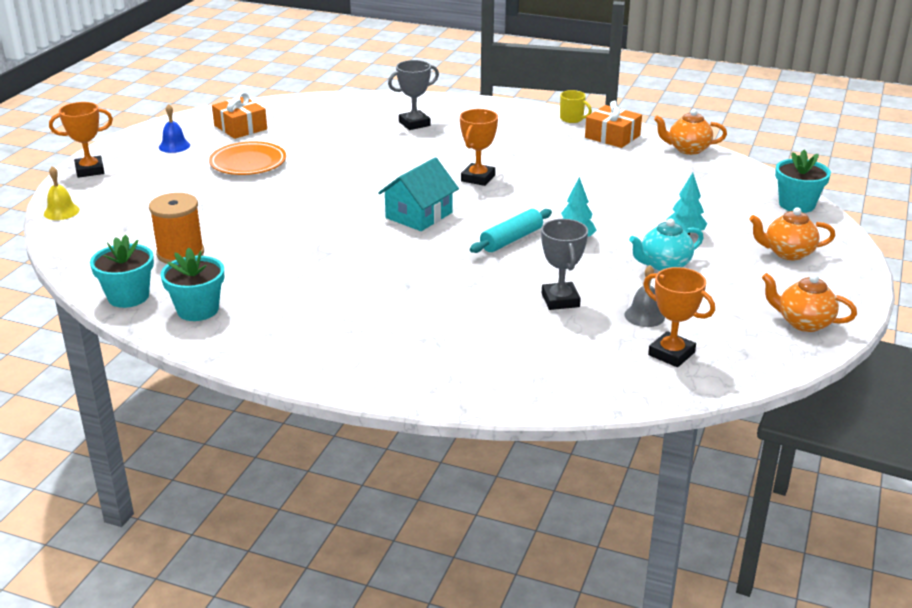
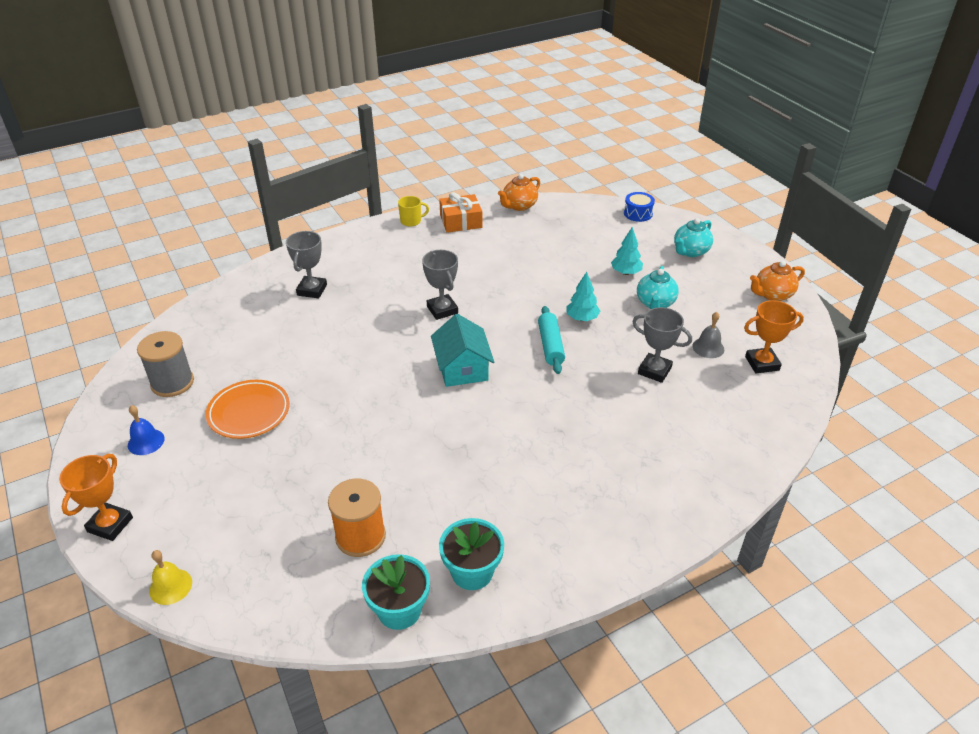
camera: 50 degrees left, 10 degrees up
orange gift [212,92,267,139] -> grey spool [137,331,194,397]
orange trophy [460,109,498,186] -> grey trophy [422,250,458,320]
orange teapot [749,207,836,260] -> turquoise teapot [674,218,713,257]
turquoise flower pot [775,150,831,213] -> blue drum [624,192,655,222]

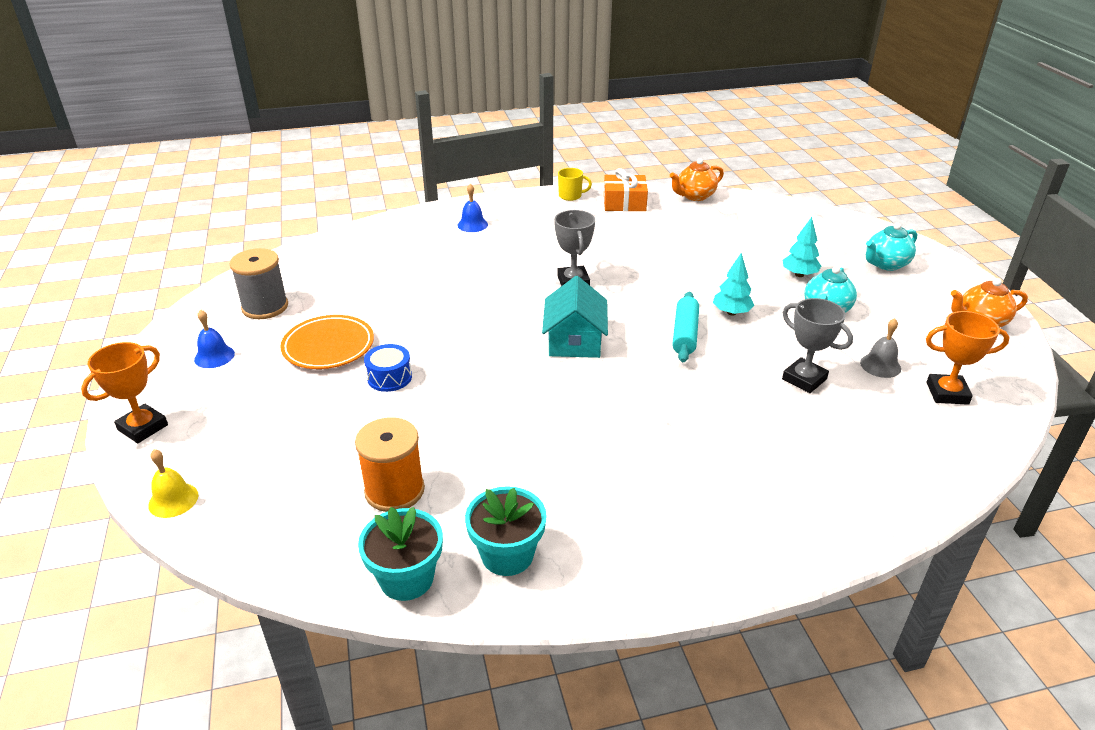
camera: 15 degrees right, 5 degrees down
grey trophy [286,231,327,298] -> none
blue drum [624,192,655,222] -> blue drum moved to [364,344,412,392]
none -> blue bell [458,184,488,232]

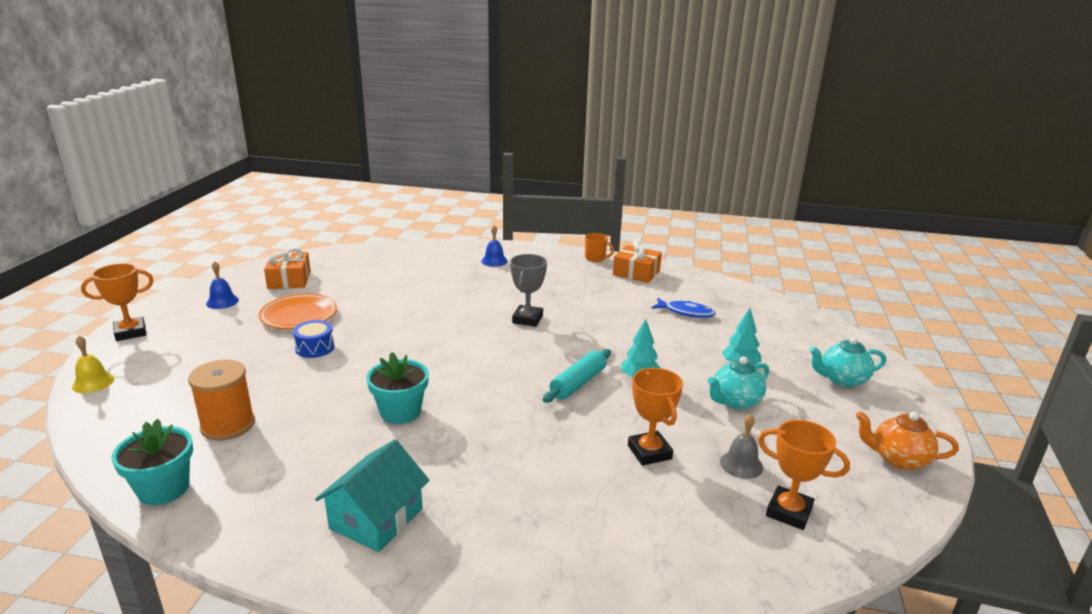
camera: 25 degrees right, 10 degrees down
grey spool [230,248,288,319] -> orange gift [264,248,311,289]
turquoise flower pot [465,486,547,576] -> turquoise flower pot moved to [366,352,429,424]
turquoise house [542,276,608,358] -> turquoise house moved to [315,440,430,552]
yellow mug [558,168,592,201] -> orange mug [585,233,614,262]
orange teapot [670,158,724,201] -> none
grey trophy [782,298,853,393] -> orange trophy [628,368,683,466]
none -> blue fish [651,298,716,318]

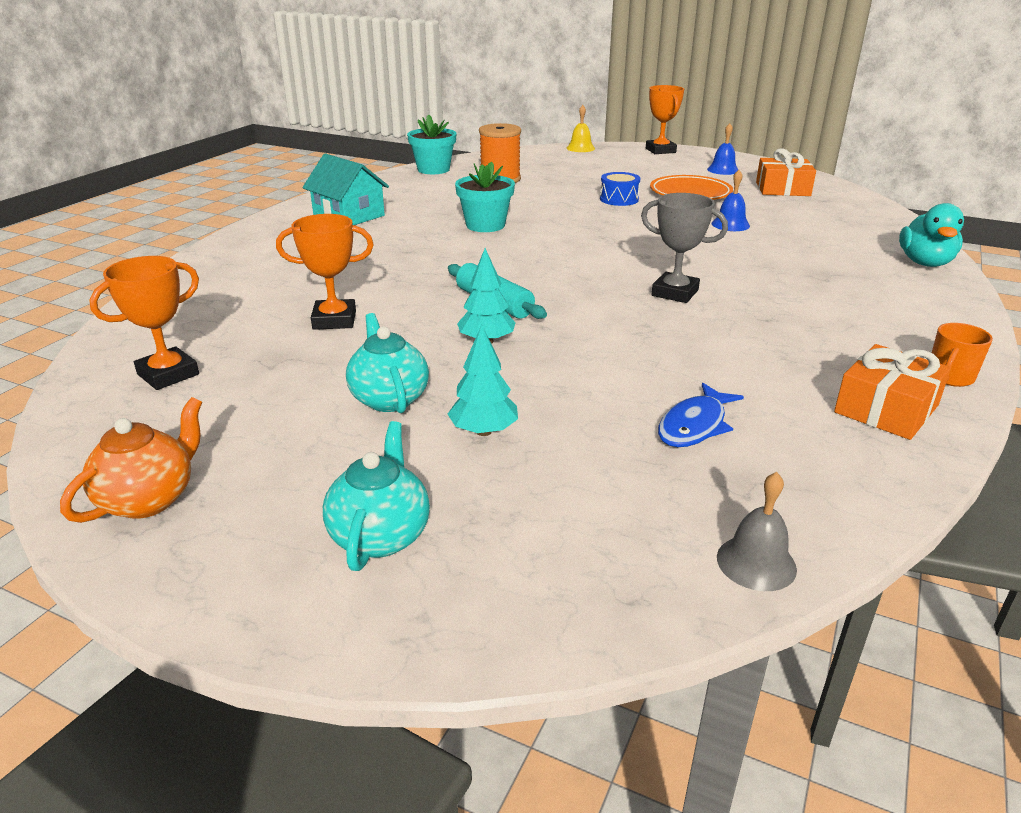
camera: 105 degrees right, 5 degrees up
blue bell [481,225,508,267] -> blue bell moved to [712,170,750,231]
grey bell [720,414,763,479] -> grey bell moved to [717,472,797,591]
none -> turquoise duck [899,203,964,267]

